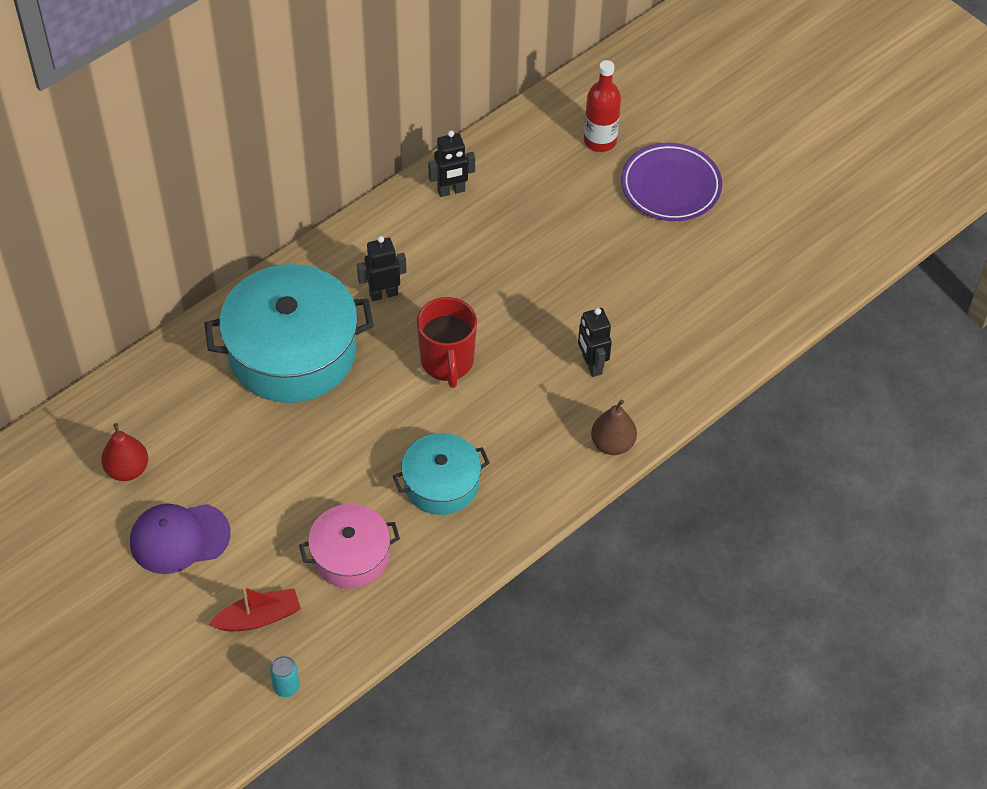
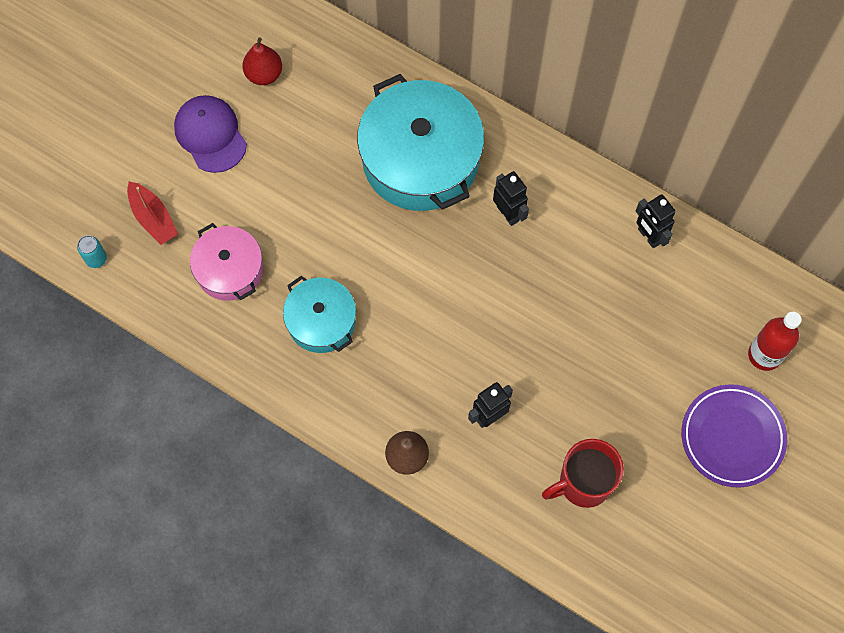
camera: 75 degrees right, 15 degrees up
red mug [417,297,477,388] -> red mug moved to [542,439,624,508]

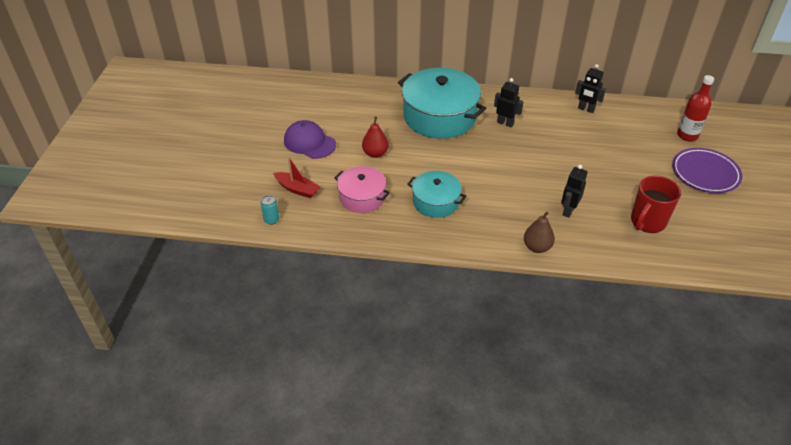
camera: 25 degrees left, 25 degrees down
red pear [243,37,282,85] -> red pear moved to [362,117,389,158]

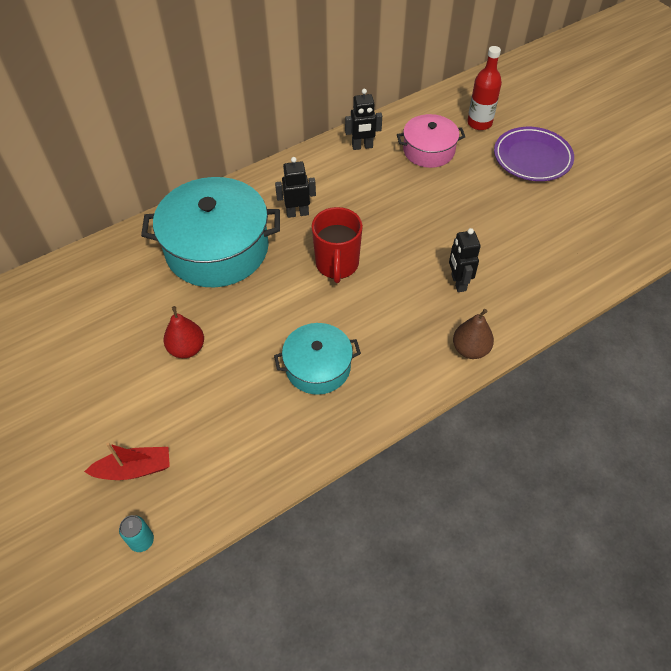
camera: 40 degrees left, 10 degrees up
purple cap [284,120,336,159] -> none
pink pot [334,166,390,213] -> pink pot moved to [397,114,465,168]
red mug [631,176,681,233] -> red mug moved to [312,207,363,283]

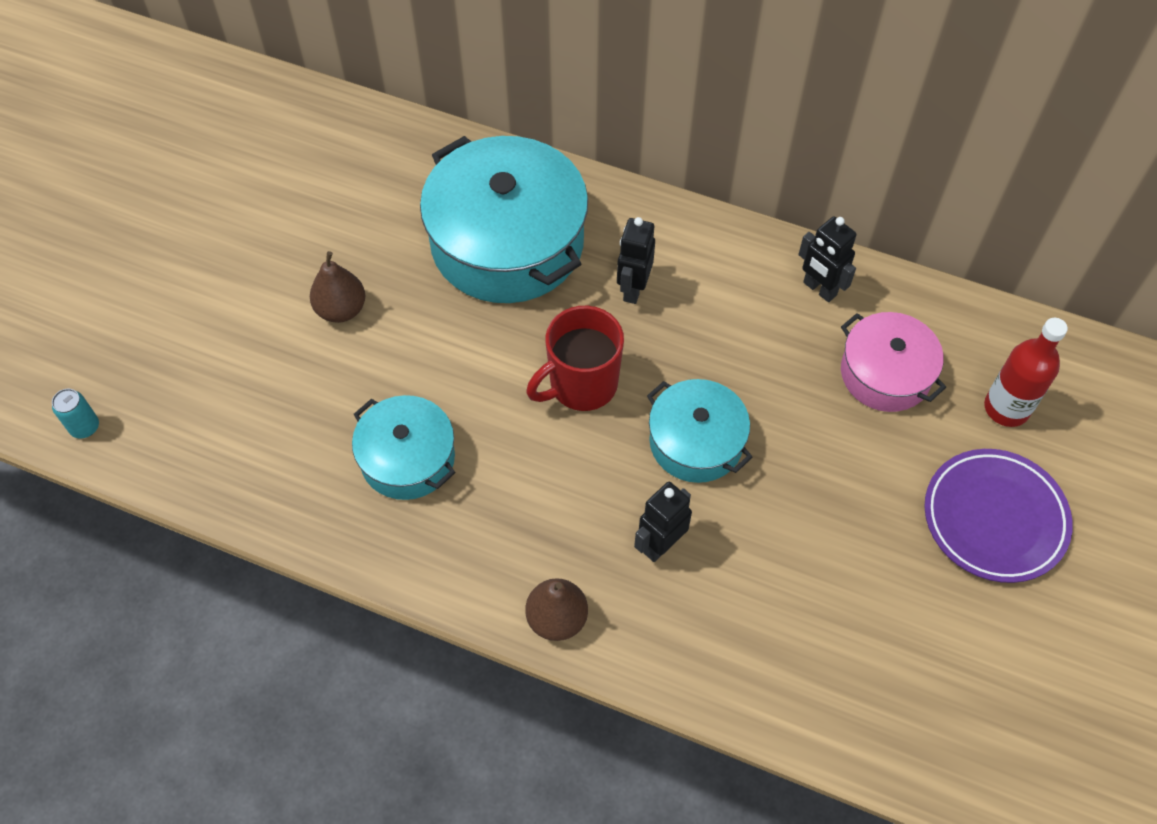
camera: 55 degrees right, 5 degrees up
red boat [84,443,170,480] -> none
red pear [164,306,204,358] -> brown pear [310,251,366,323]
black robot [275,157,316,218] -> black robot turned 120 degrees counterclockwise [617,217,655,304]
none -> turquoise pot [647,379,753,483]

